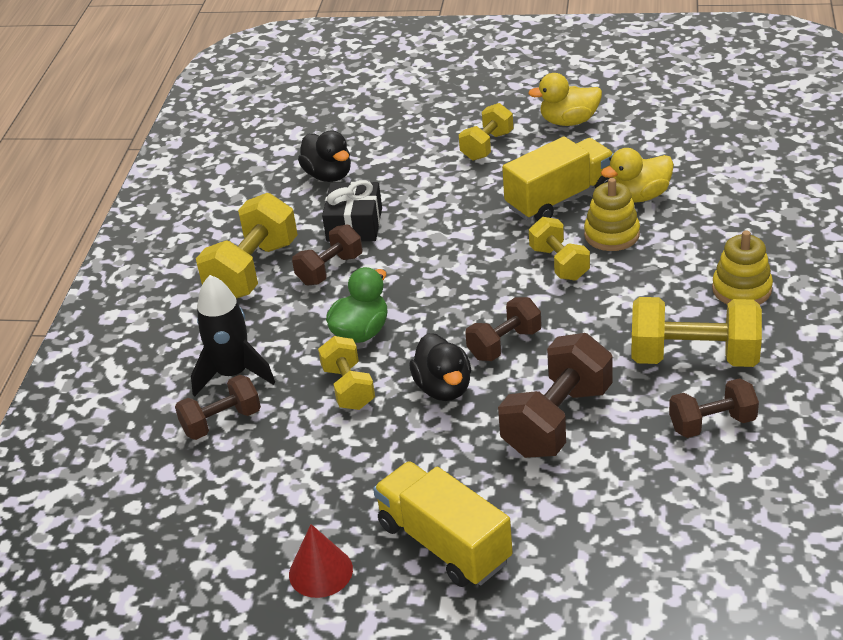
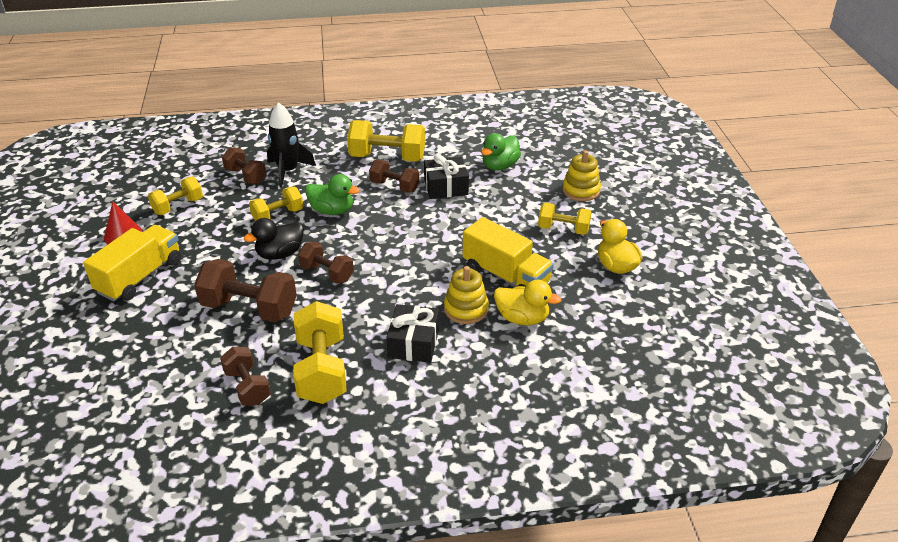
camera: 70 degrees right, 0 degrees up
black duck [298,131,351,182] -> green duck [481,133,521,170]
yellow dumbbell [529,217,590,280] -> yellow dumbbell moved to [148,176,203,215]
yellow duck [601,148,674,203] -> yellow duck turned 150 degrees clockwise [494,280,561,325]
yellow stacking toy [712,230,773,305] -> yellow stacking toy moved to [562,150,601,201]
none -> black gift [386,304,439,363]

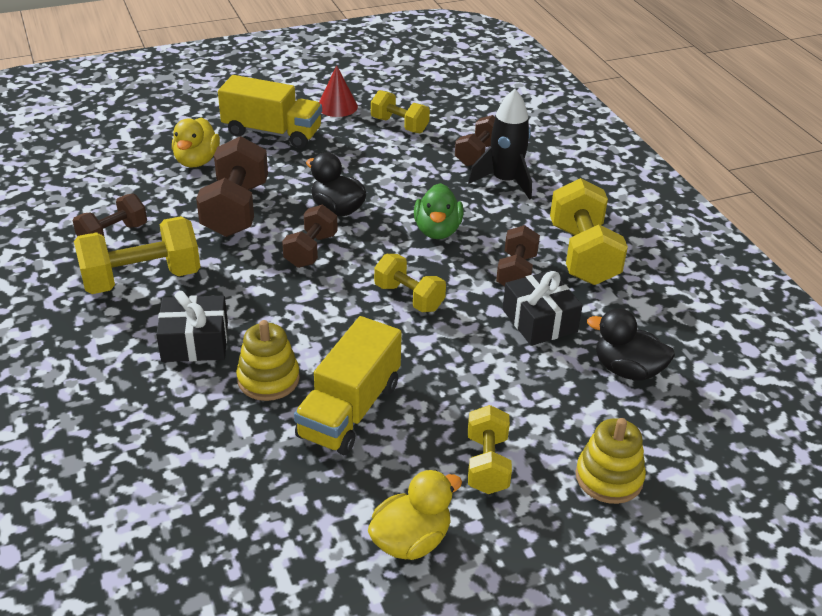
camera: 75 degrees right, 0 degrees up
yellow dumbbell [249,187,303,221] -> yellow dumbbell moved to [374,254,446,312]
green duck [481,133,521,170] -> black duck [587,308,675,381]
yellow duck [494,280,561,325] -> yellow duck moved to [172,117,220,167]

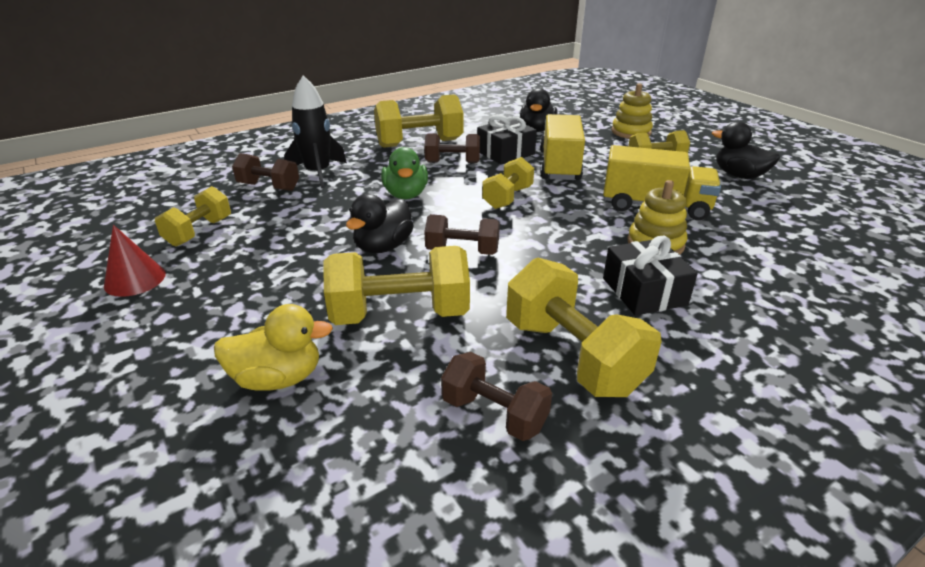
camera: 100 degrees left, 5 degrees down
brown dumbbell [196,136,268,237] -> yellow dumbbell [323,246,470,325]
yellow truck [218,75,322,148] -> yellow truck moved to [540,114,585,180]
yellow duck [368,470,462,560] -> black duck [712,122,780,179]
green duck [414,183,464,239] -> green duck turned 90 degrees clockwise [381,147,428,199]

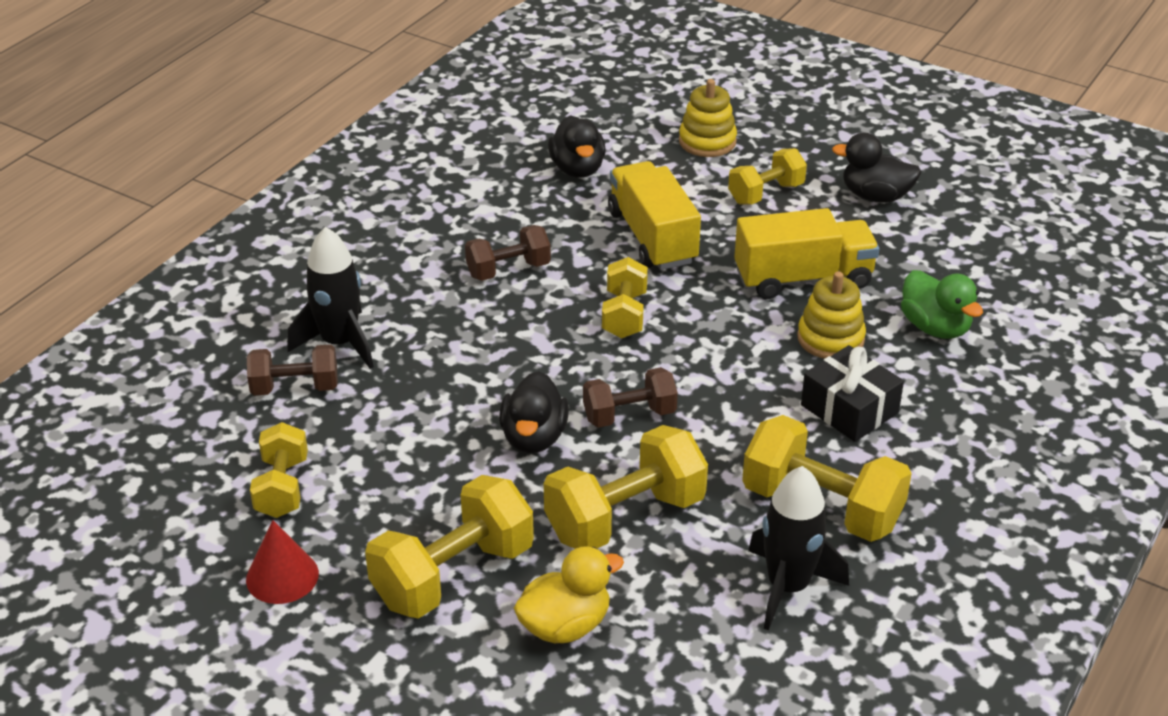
camera: 25 degrees left, 5 degrees up
yellow dumbbell [374,94,463,148] -> yellow dumbbell moved to [365,475,534,619]
green duck [381,147,428,199] -> green duck moved to [901,270,983,339]
brown dumbbell [441,352,552,441] -> black rocket [748,466,849,630]
black gift [477,114,537,165] -> none

